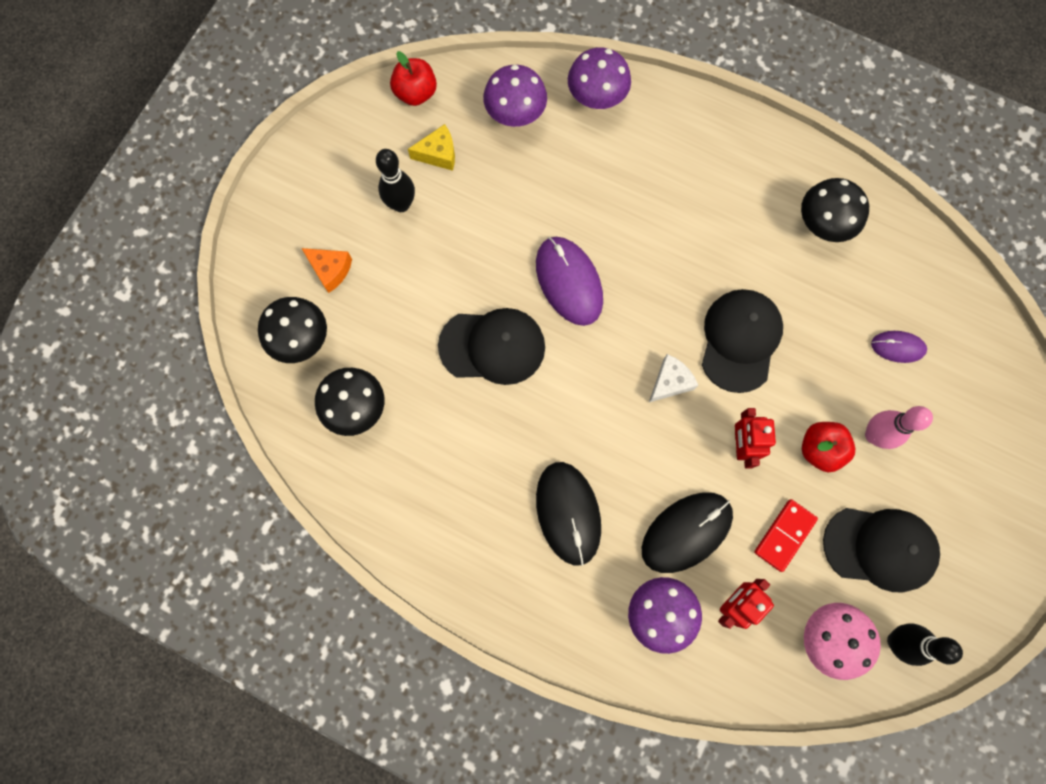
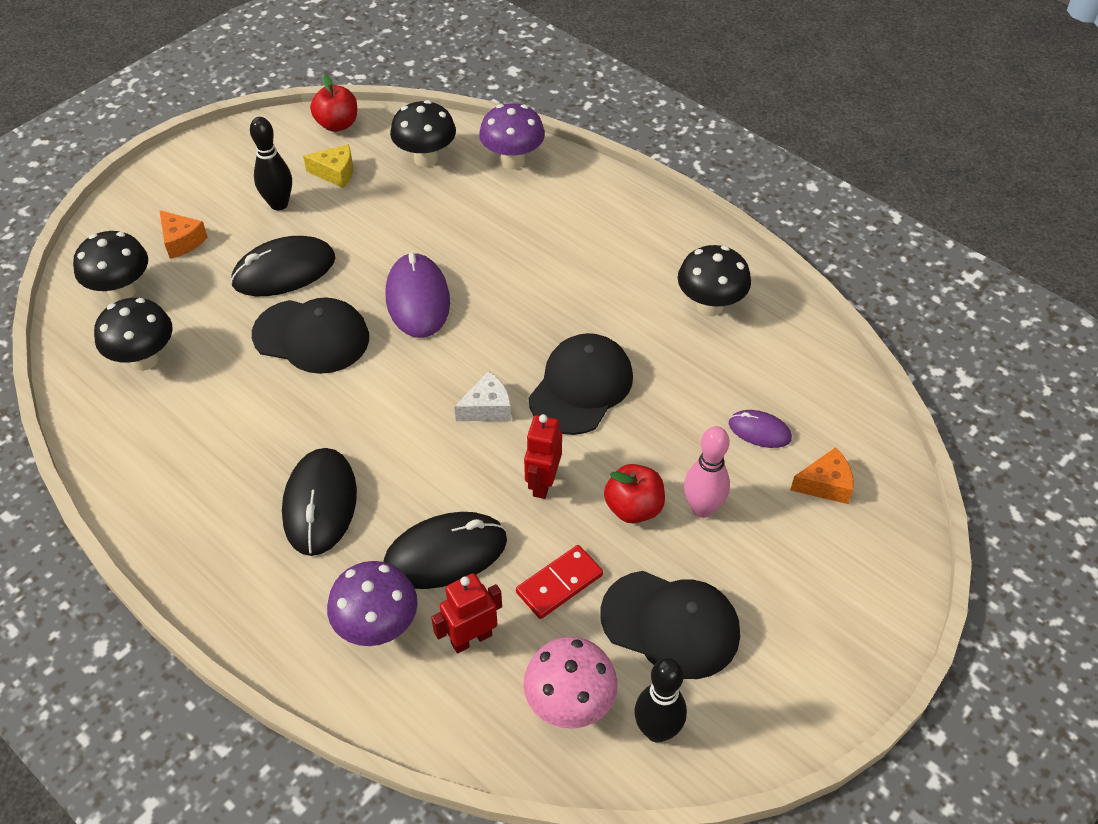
camera: 15 degrees right, 25 degrees down
purple mushroom [483,65,547,127] -> black mushroom [390,100,456,167]
none -> black mouse [230,236,335,296]
none -> orange cheese [790,447,854,504]

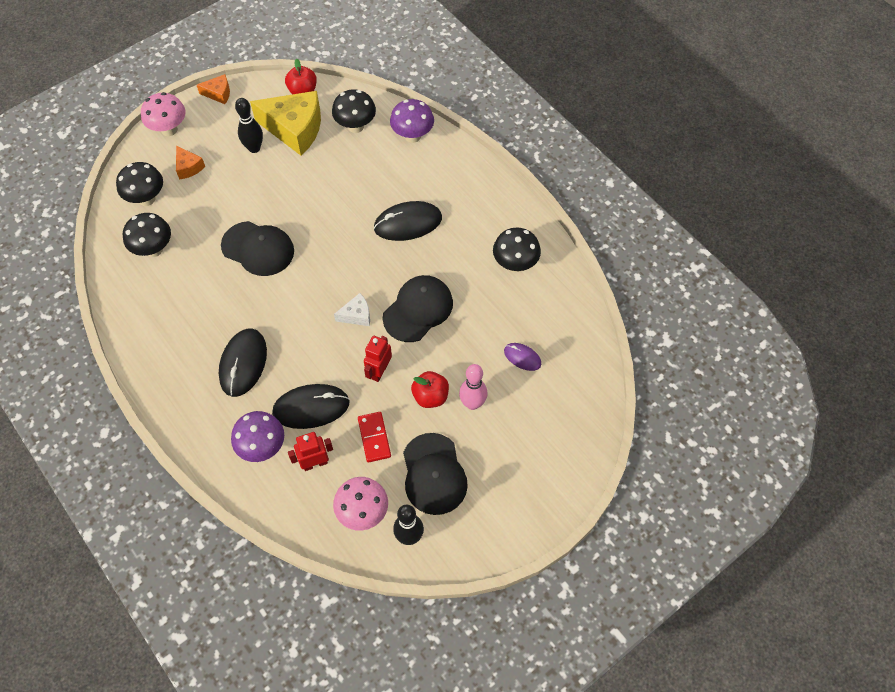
camera: 10 degrees right, 10 degrees up
black mouse [230,236,335,296] -> black mouse moved to [374,201,442,241]
yellow cheese [303,144,353,188] -> yellow cheese [250,91,321,155], size x2.13
purple mouse [386,253,450,338] -> none
red domino [516,545,603,619] -> red domino turned 75 degrees counterclockwise [358,412,391,462]
black cap [600,571,740,679] -> black cap turned 45 degrees clockwise [403,433,468,515]
orange cheese [790,447,854,504] -> orange cheese moved to [197,74,230,104]
none -> pink mushroom [141,92,186,136]

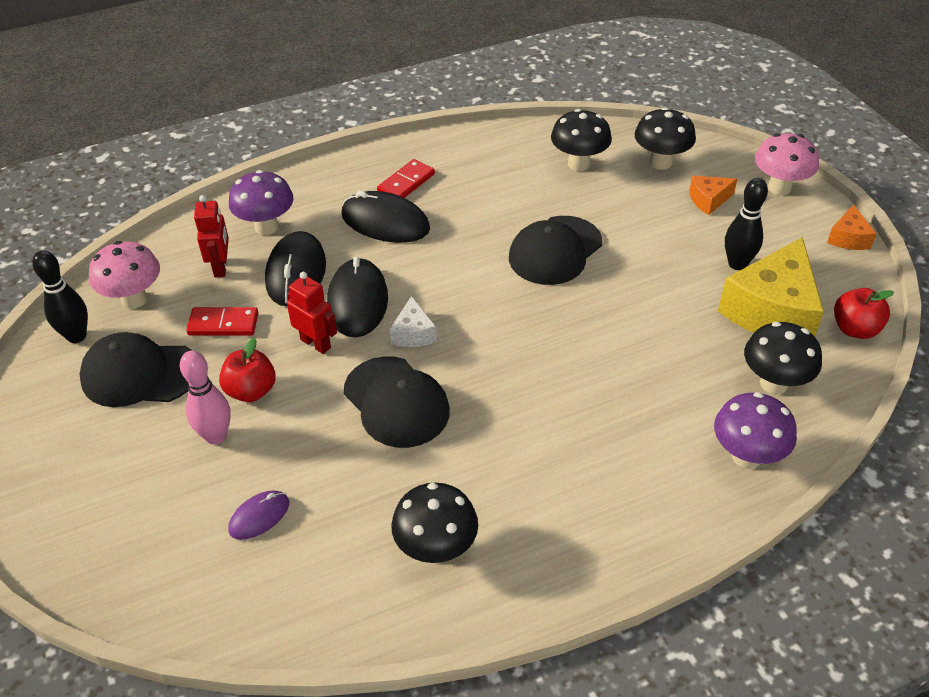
camera: 105 degrees right, 15 degrees down
black mouse [374,201,442,241] -> black mouse moved to [327,257,388,338]
none -> red domino [377,159,435,198]

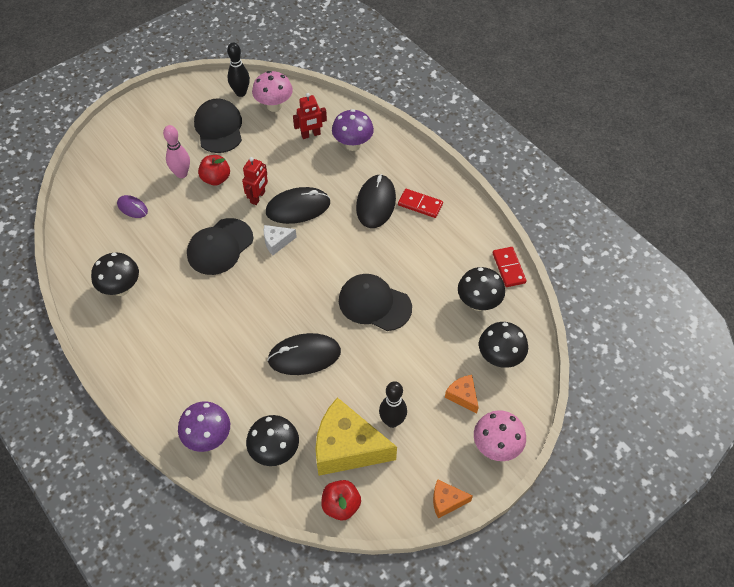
camera: 75 degrees right, 10 degrees up
red domino [187,307,259,335] -> red domino moved to [493,247,526,287]
black mouse [265,231,326,306] -> black mouse moved to [267,333,341,375]

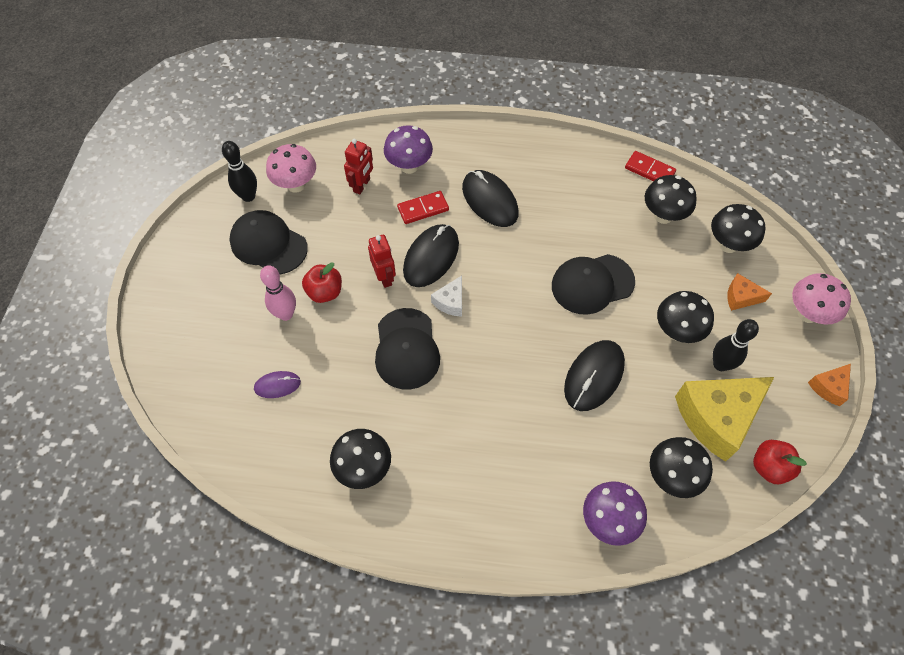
camera: 45 degrees left, 5 degrees up
red domino [398,189,443,218] -> red domino moved to [397,191,449,224]
none -> black mushroom [657,291,714,343]

